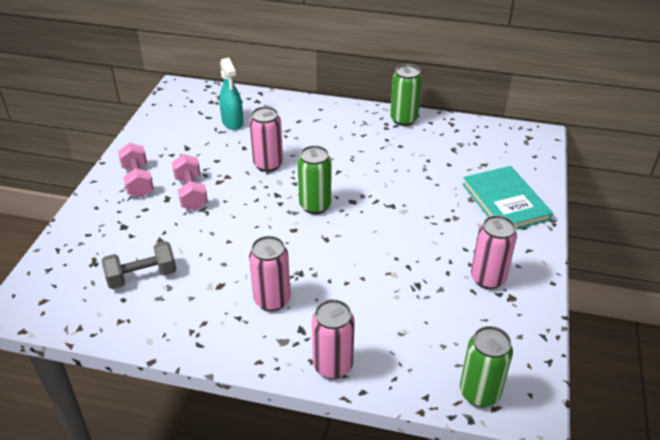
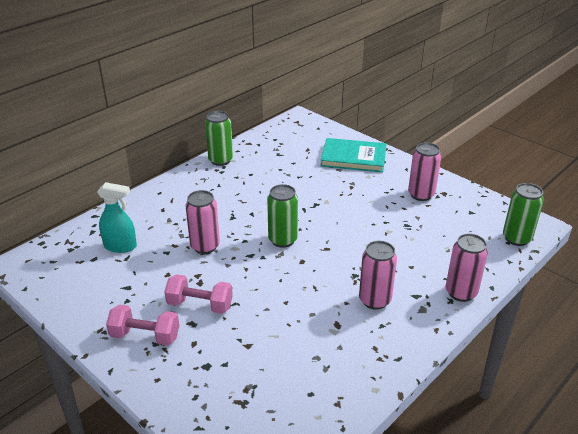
camera: 60 degrees left, 5 degrees down
grey dumbbell [102,241,177,289] -> none

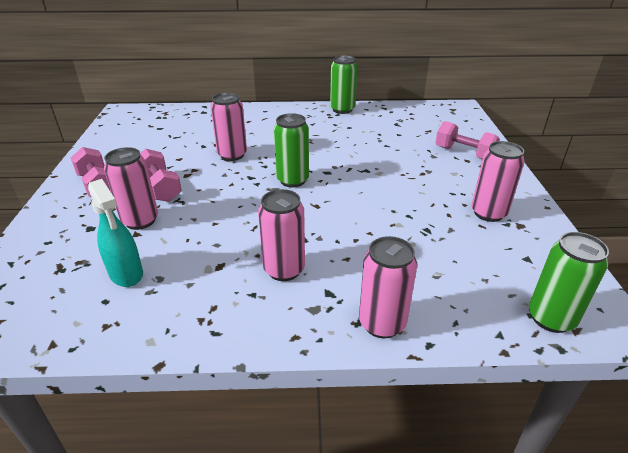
camera: 45 degrees right, 0 degrees up
turquoise spray bottle [97,182,137,253] -> turquoise spray bottle moved to [88,179,143,287]
turquoise book [321,138,386,172] -> pink dumbbell [435,121,500,159]
none -> pink can [104,147,158,230]

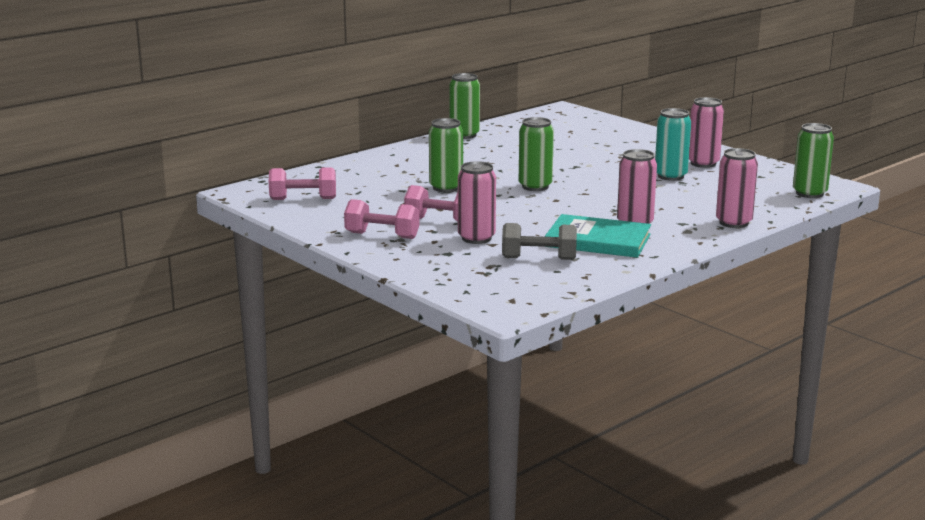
camera: 40 degrees left, 15 degrees down
turquoise spray bottle [88,179,143,287] -> grey dumbbell [502,223,577,260]
pink can [210,92,247,161] -> green can [429,118,463,192]
pink dumbbell [435,121,500,159] -> pink dumbbell moved to [269,167,336,200]
none -> turquoise book [545,214,651,258]
none -> turquoise can [655,108,691,181]

